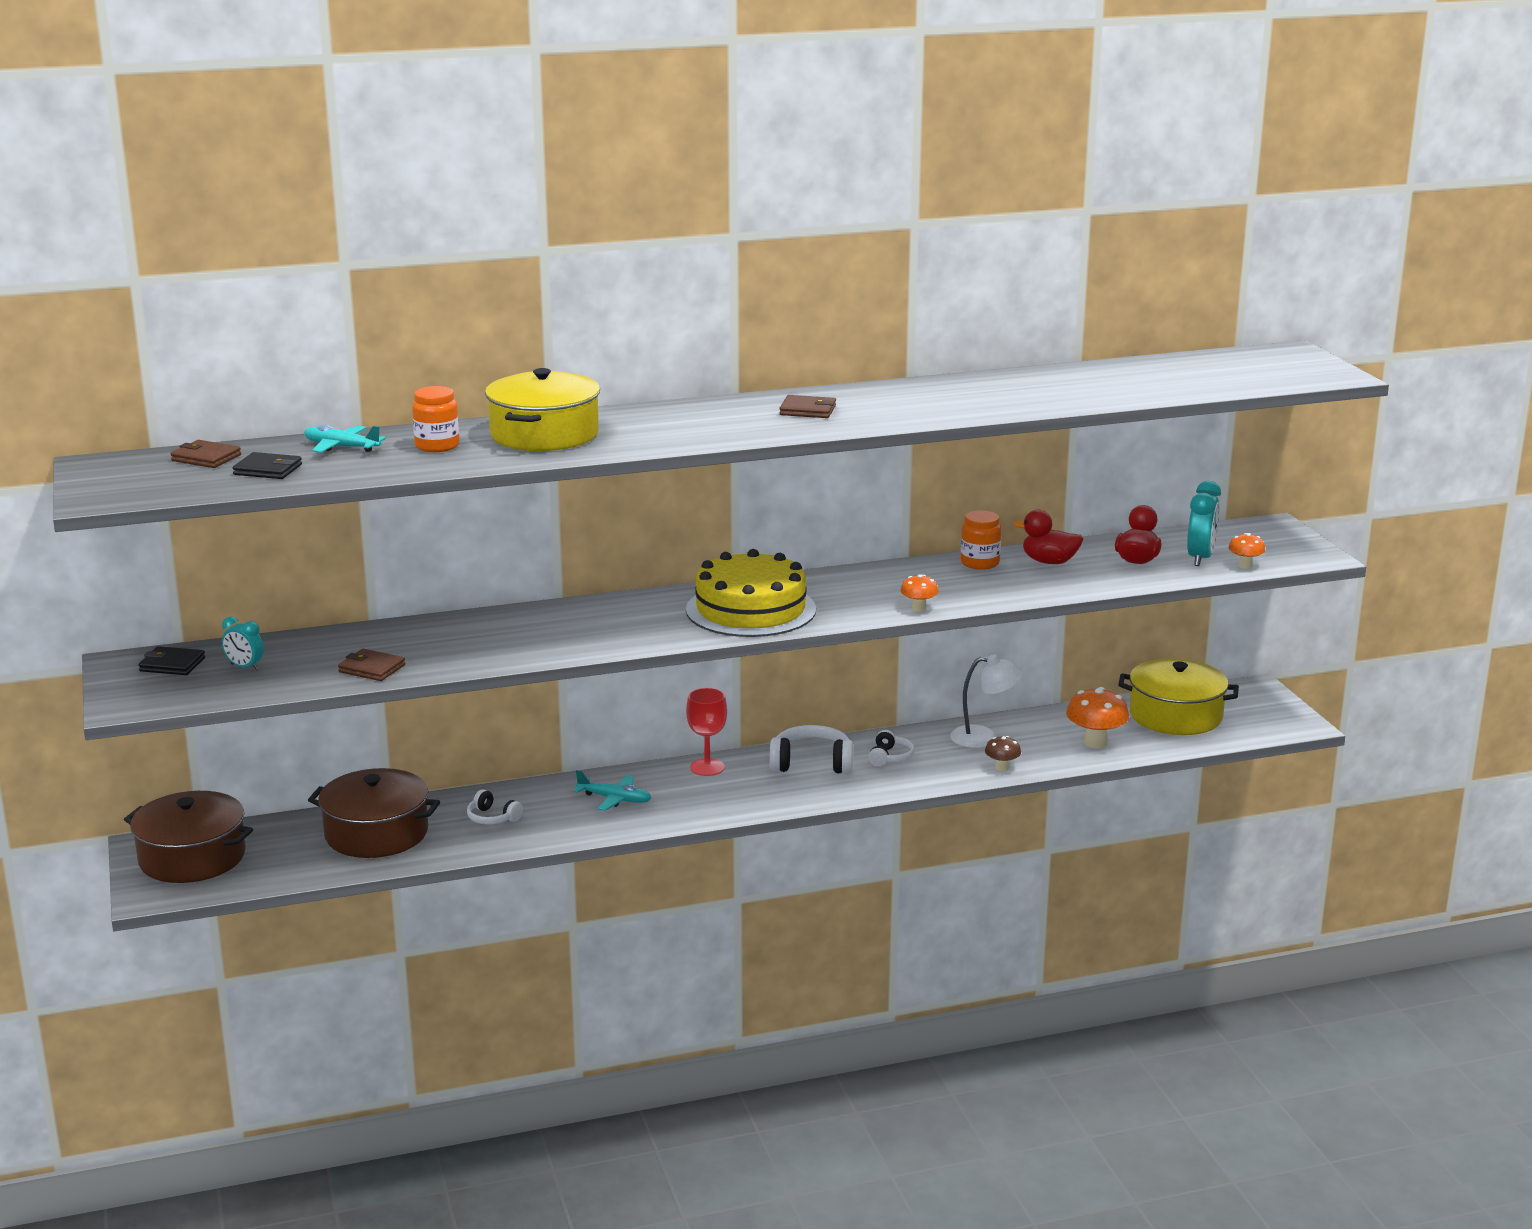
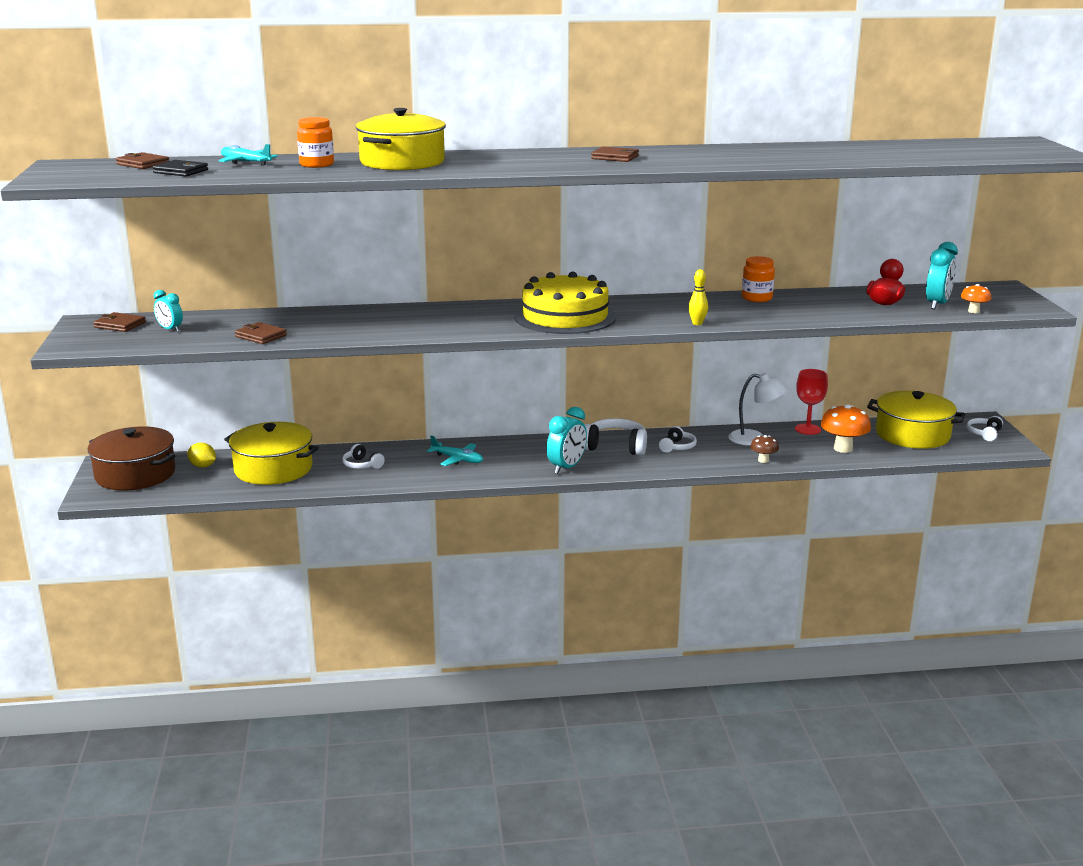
camera: 10 degrees right, 0 degrees up
black wallet [139,646,205,675] -> brown wallet [93,312,146,332]
brown pot [308,768,440,858] -> yellow pot [224,422,319,485]
red goblet [686,688,727,776] -> red goblet moved to [795,369,828,435]
orange mushroom [901,574,939,612] -> yellow bowling pin [689,269,708,325]
red duck [1013,510,1083,564] -> none
none -> yellow lemon [187,443,216,468]
none -> turquoise clock [547,407,587,474]
none -> white headphones [967,416,1003,441]

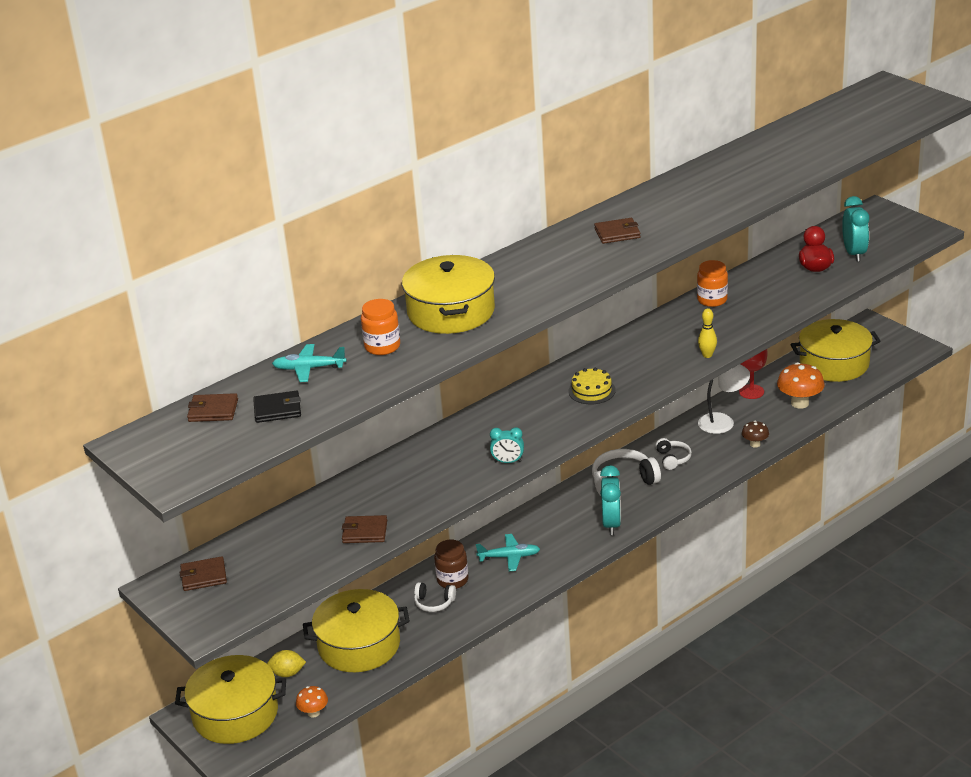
camera: 30 degrees left, 10 degrees up
brown pot [87,426,176,490] -> yellow pot [175,655,286,744]
turquoise clock [154,290,183,332] -> turquoise clock moved to [490,427,524,463]
yellow cake [514,272,616,334] -> yellow cake [568,367,616,404], size x0.46
orange mushroom [961,284,991,313] -> orange mushroom moved to [296,686,328,718]
white headphones [967,416,1003,441] -> none
none -> brown jar [434,540,469,589]

